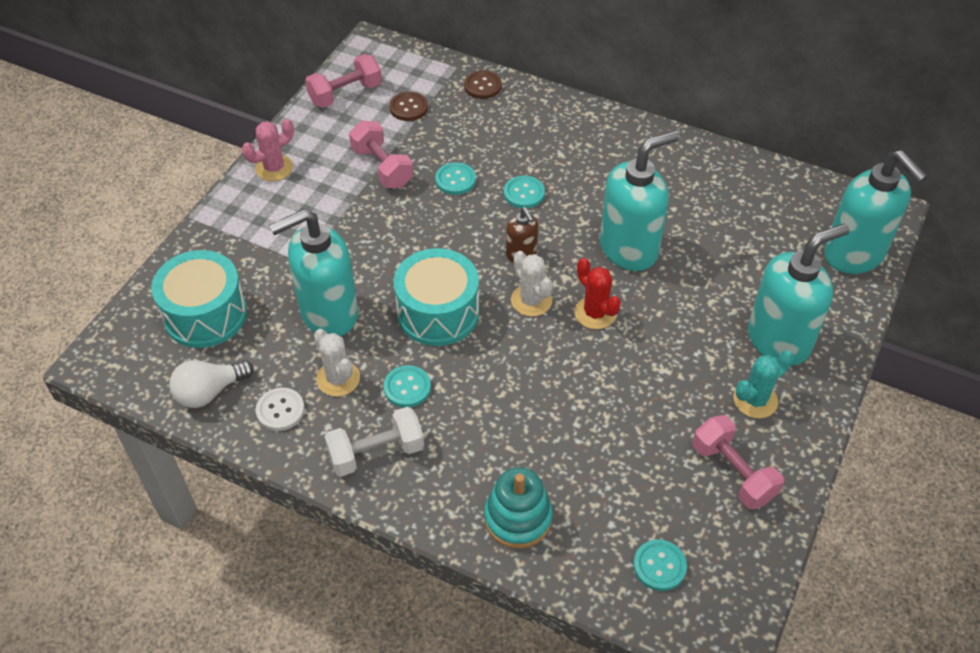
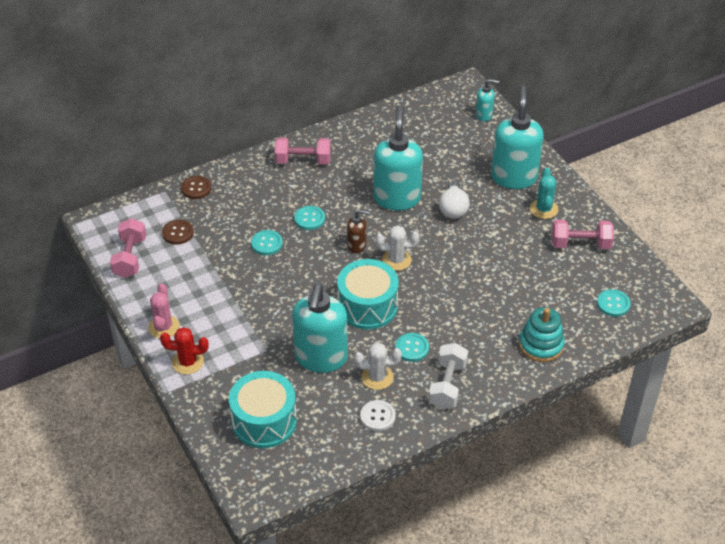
camera: 55 degrees left, 5 degrees down
white light bulb [169,360,254,408] -> white light bulb moved to [439,181,470,219]
pink dumbbell [349,121,413,188] -> pink dumbbell moved to [275,138,331,164]
red cactus [575,258,621,329] -> red cactus moved to [160,327,209,374]
turquoise soap dispenser [824,150,928,274] -> turquoise soap dispenser [476,79,499,121], size x0.48

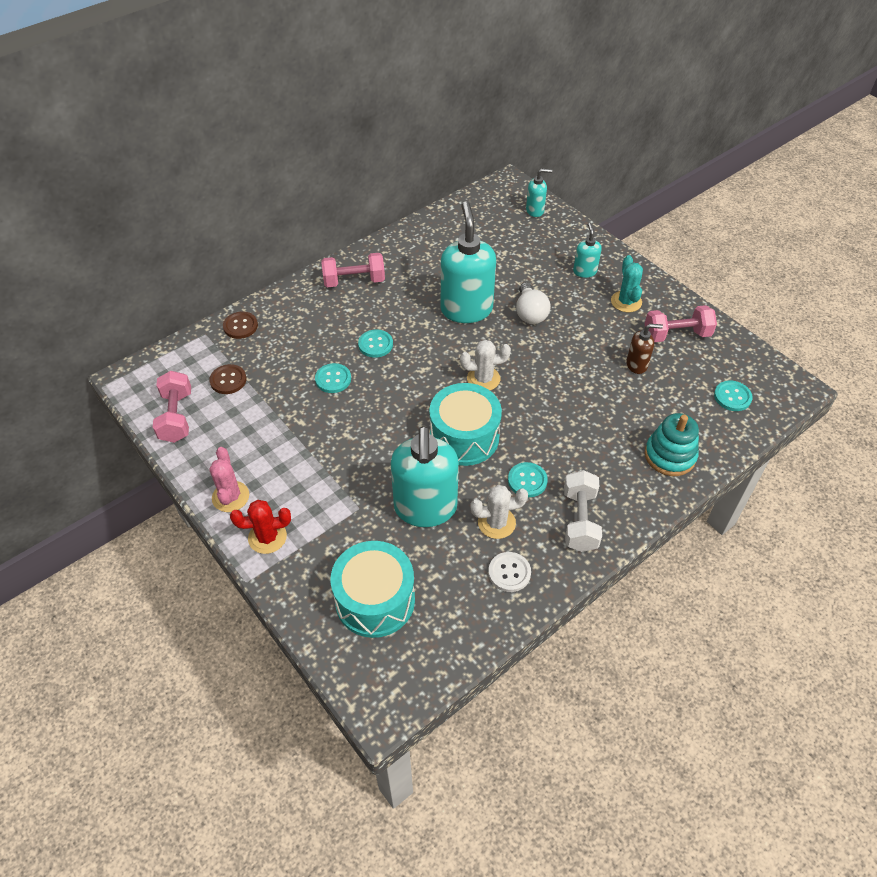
camera: 10 degrees left, 5 degrees up
brown soap dispenser [347,209,370,253] -> brown soap dispenser moved to [626,324,663,374]
turquoise soap dispenser [491,85,544,189] -> turquoise soap dispenser [573,223,602,278], size x0.48

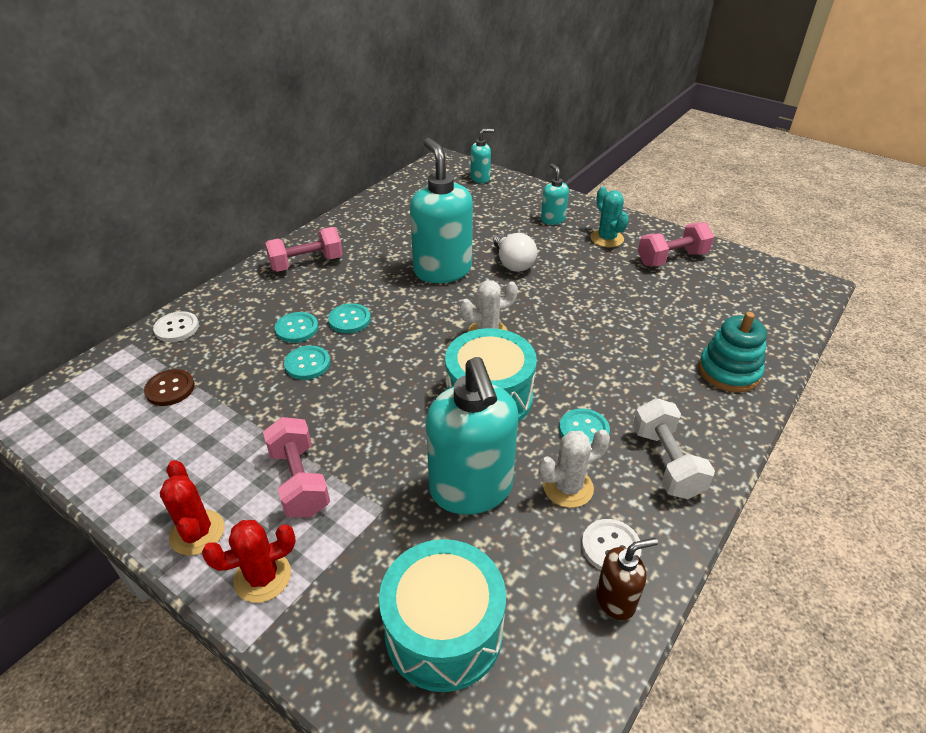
camera: 15 degrees left, 10 degrees down
pink dumbbell [153,371,191,443] -> pink dumbbell moved to [263,417,330,518]
pink cactus [209,447,249,512] -> red cactus [160,460,224,555]
brown button [223,312,258,339] -> white button [153,311,199,342]
brown soap dispenser [626,324,663,374] -> brown soap dispenser moved to [596,538,658,620]
turquoise button [714,381,753,411] -> turquoise button moved to [275,312,318,343]

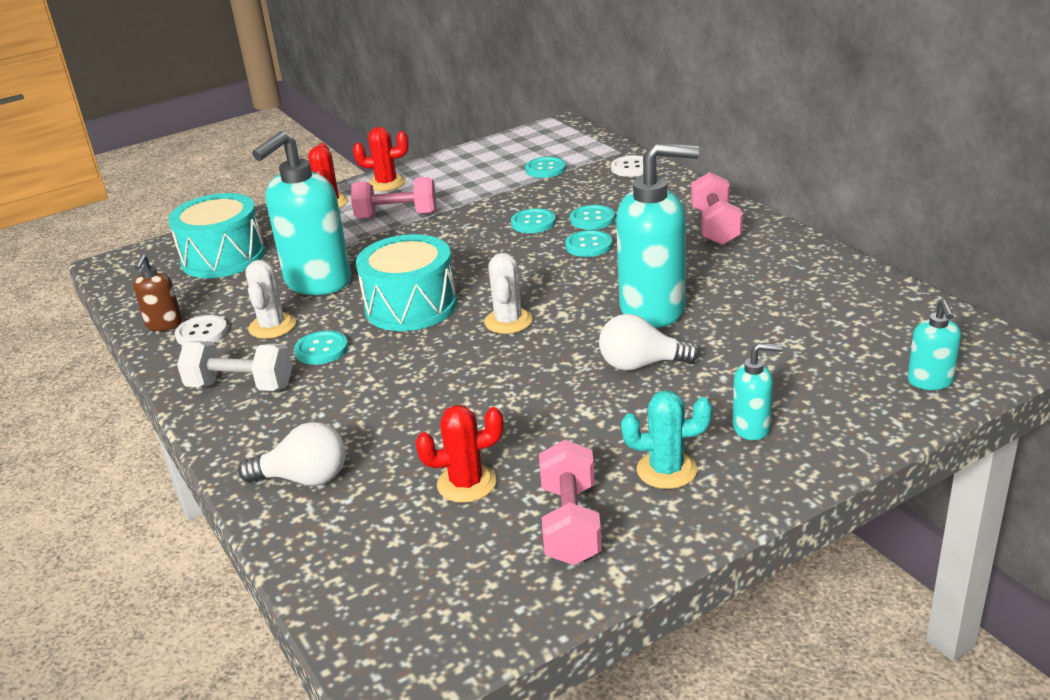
camera: 115 degrees right, 10 degrees down
brown button [144,369,195,406] -> turquoise button [525,157,566,178]
turquoise soap dispenser [426,357,519,515] -> turquoise soap dispenser turned 60 degrees counterclockwise [252,131,351,295]
turquoise stacking toy [699,312,767,392] -> white light bulb [238,422,346,486]
none -> red cactus [415,405,504,503]

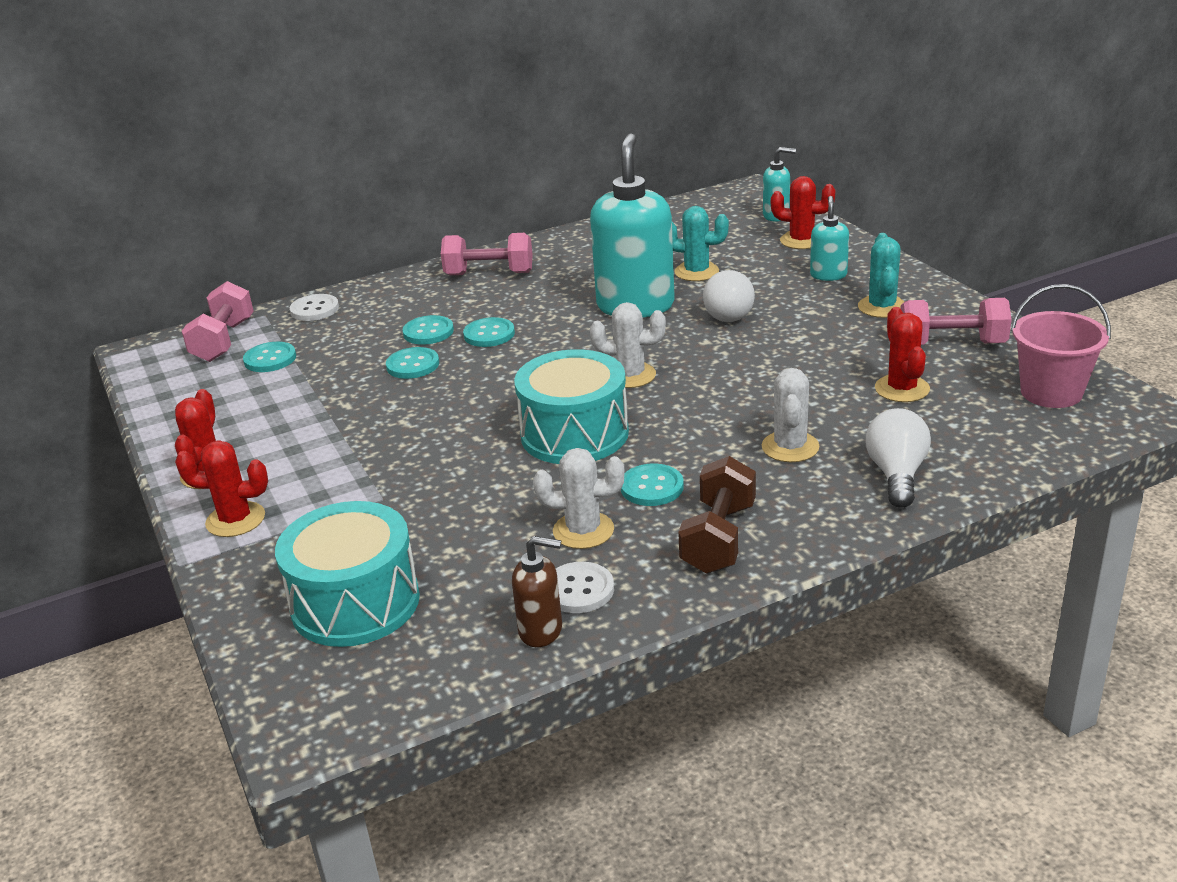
camera: 85 degrees left, 0 degrees up
white dumbbell [177,341,292,391] -> brown dumbbell [678,456,756,574]
turquoise soap dispenser [252,131,351,295] -> none
pink dumbbell [351,177,436,219] -> pink dumbbell moved to [182,281,254,362]
none -> turquoise cactus [672,206,729,281]
none -> white cactus [762,368,819,462]
none -> red cactus [771,176,835,249]
none -> pink bucket [1011,284,1111,408]

